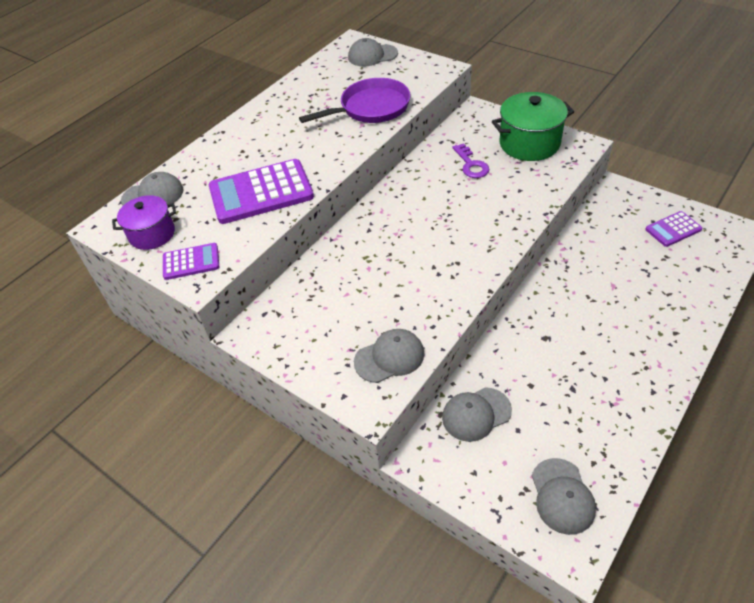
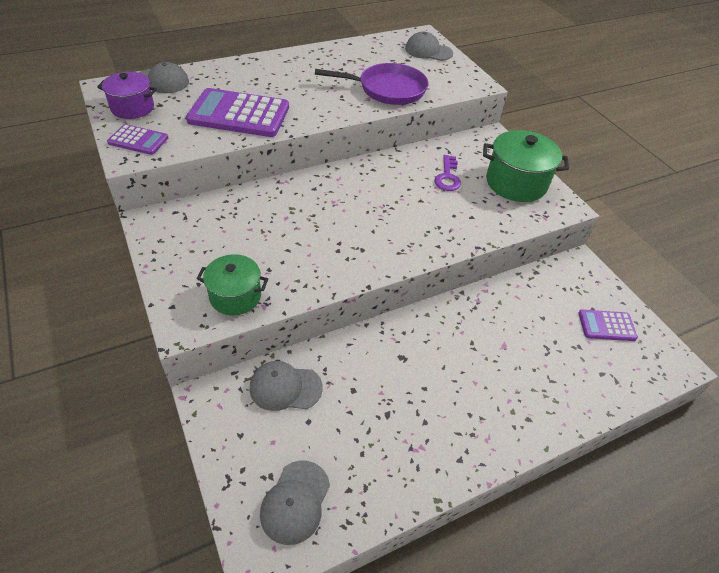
camera: 20 degrees right, 0 degrees up
grey cap [354,329,424,383] -> green pot [196,254,268,315]

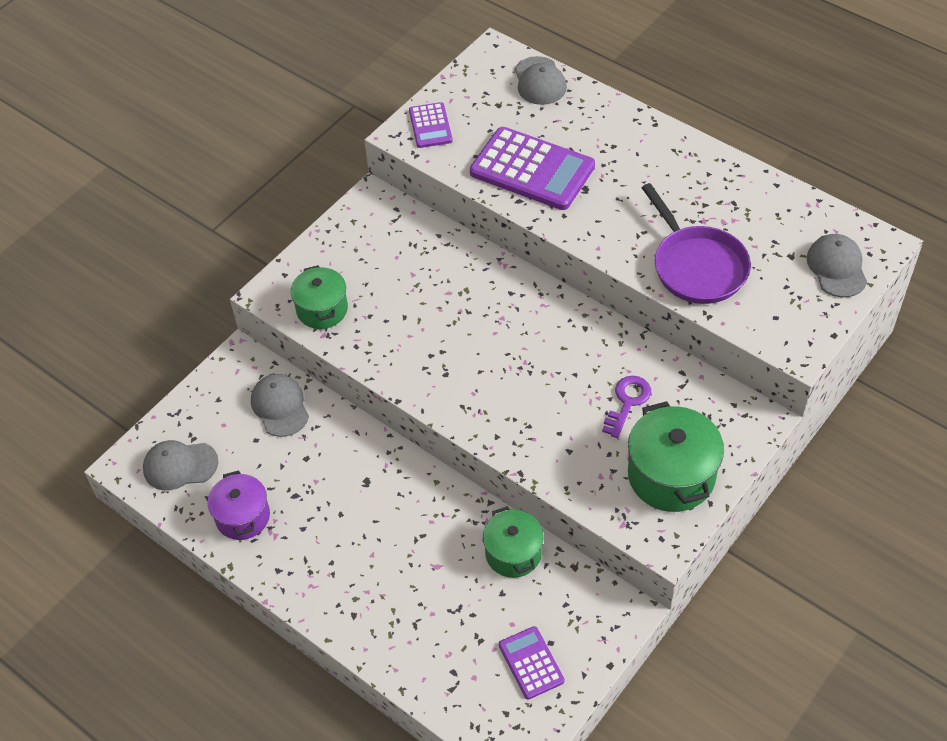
camera: 70 degrees right, 5 degrees up
purple pot [97,72,157,119] -> purple pot moved to [208,470,270,540]
purple calculator [186,88,289,137] -> purple calculator turned 135 degrees clockwise [470,127,595,210]
purple key [435,155,461,191] -> purple key turned 135 degrees clockwise [602,376,651,438]
none -> green pot [483,506,544,578]

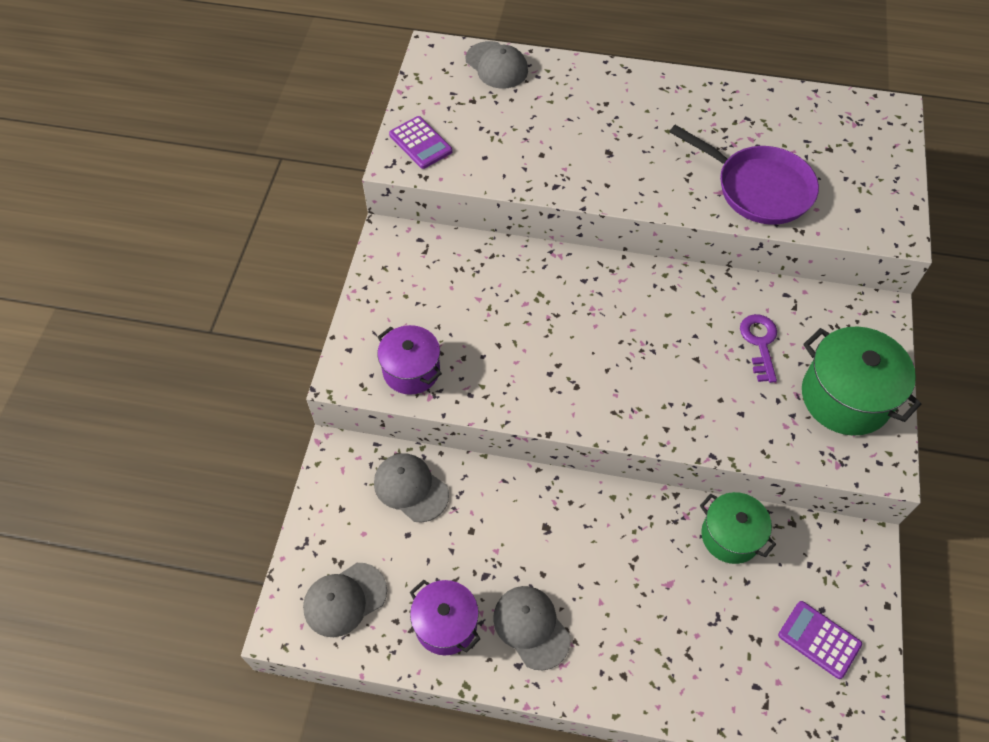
camera: 30 degrees left, 5 degrees up
green pot [290,265,348,329] -> purple pot [377,325,442,395]
purple calculator [470,127,595,210] -> none
grey cap [807,234,867,297] -> grey cap moved to [493,586,571,670]

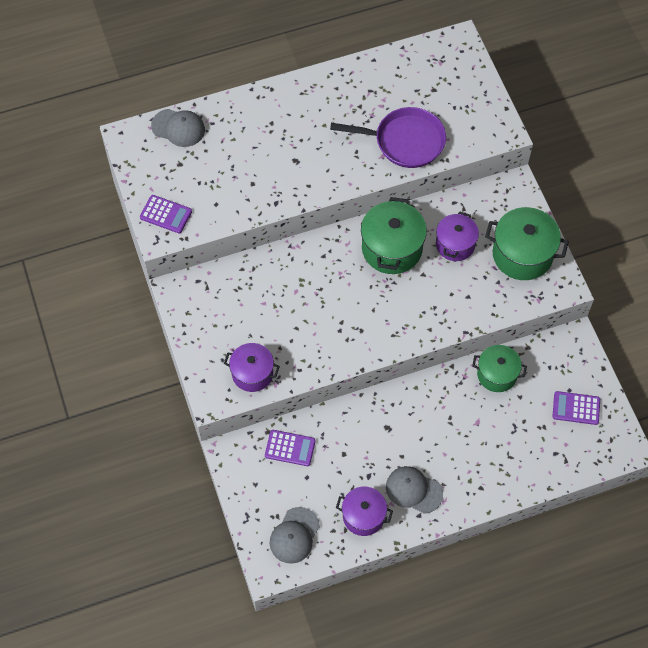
camera: 30 degrees left, 5 degrees up
grey cap [374,453,449,522] -> purple calculator [265,430,316,466]
purple key [740,314,777,383] -> purple pot [436,211,479,261]
none -> green pot [361,197,427,274]

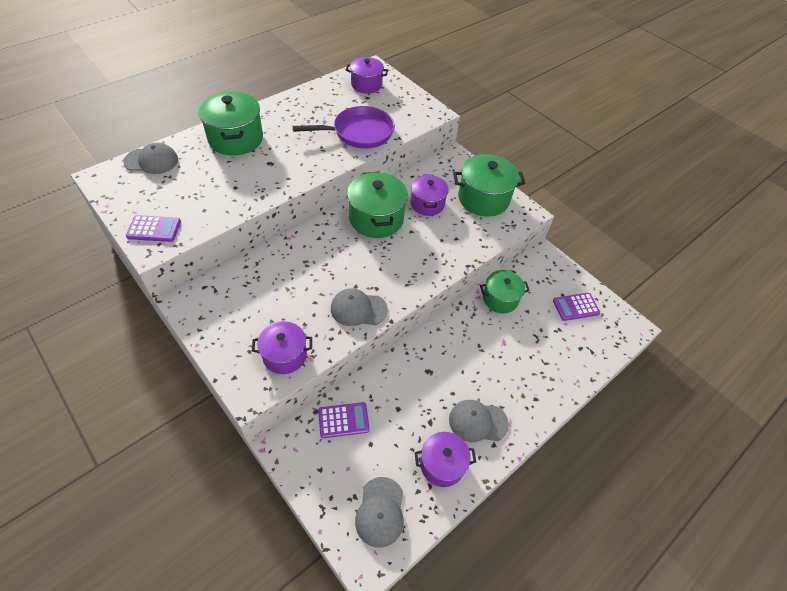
camera: 25 degrees left, 10 degrees down
none -> green pot [198,91,263,156]
none -> grey cap [331,289,388,326]
none -> purple pot [346,57,388,94]

